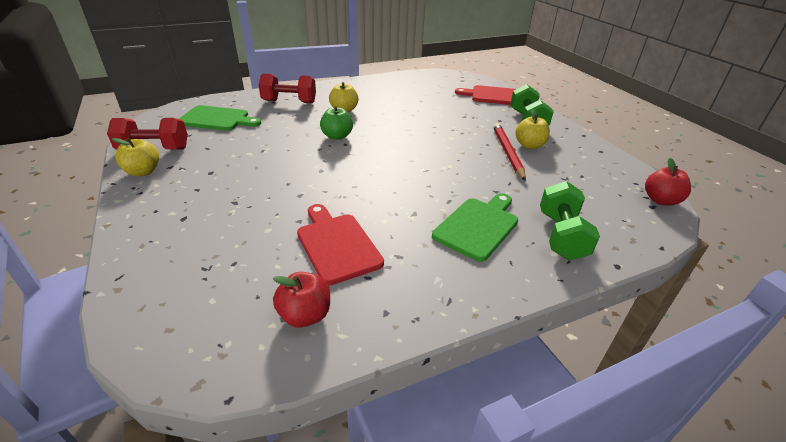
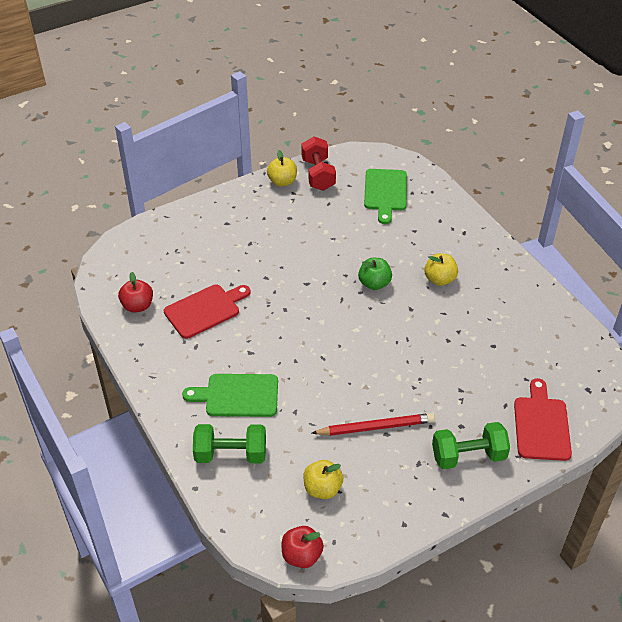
camera: 85 degrees right, 10 degrees up
red dumbbell [258,74,316,103] -> none
green cutting board [432,193,518,262] -> green cutting board turned 150 degrees clockwise [182,374,278,417]
yellow apple [515,109,550,149] -> yellow apple moved to [303,460,343,499]

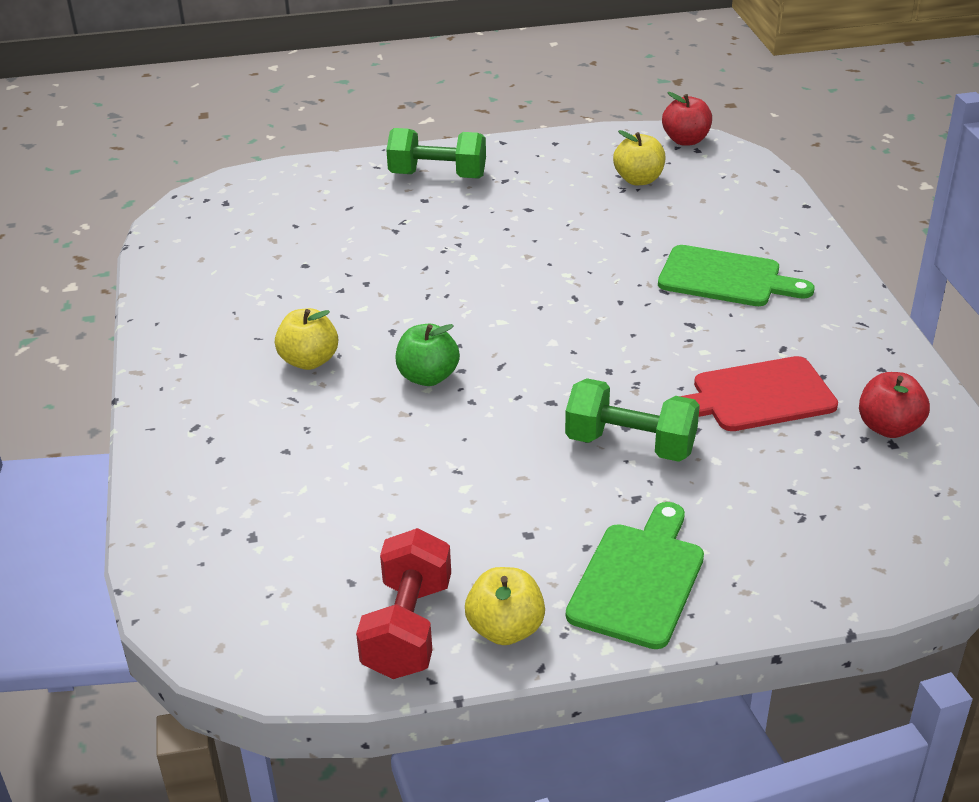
camera: 160 degrees left, 10 degrees down
green dumbbell [193,424,266,463] -> green dumbbell moved to [565,378,700,462]
red pencil [312,413,435,436] -> none
green cutting board [364,169,407,224] -> green cutting board moved to [566,502,704,649]
red cutting board [514,378,572,461] -> none

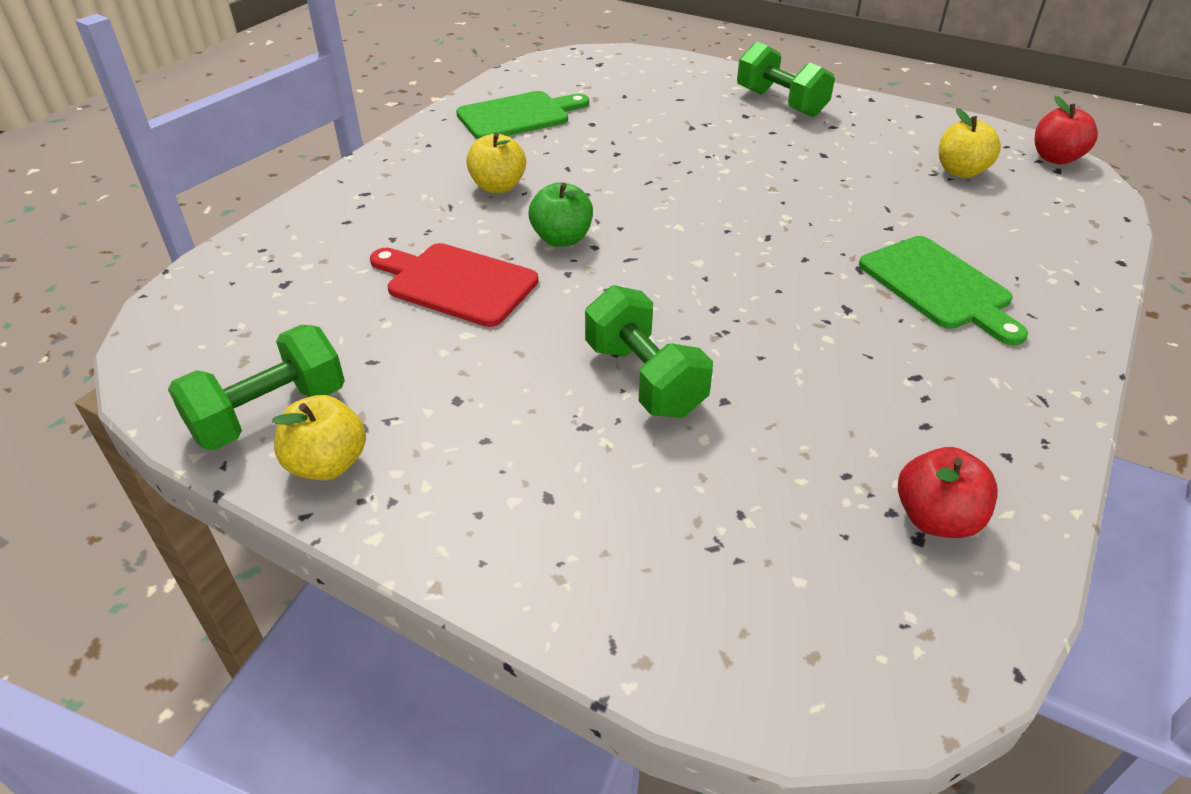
camera: 40 degrees right, 5 degrees up
red dumbbell [356,528,451,679] -> green dumbbell [168,325,345,450]
green cutting board [566,502,704,649] -> green cutting board moved to [456,91,589,140]
red cutting board [680,356,838,431] -> red cutting board moved to [370,243,539,327]

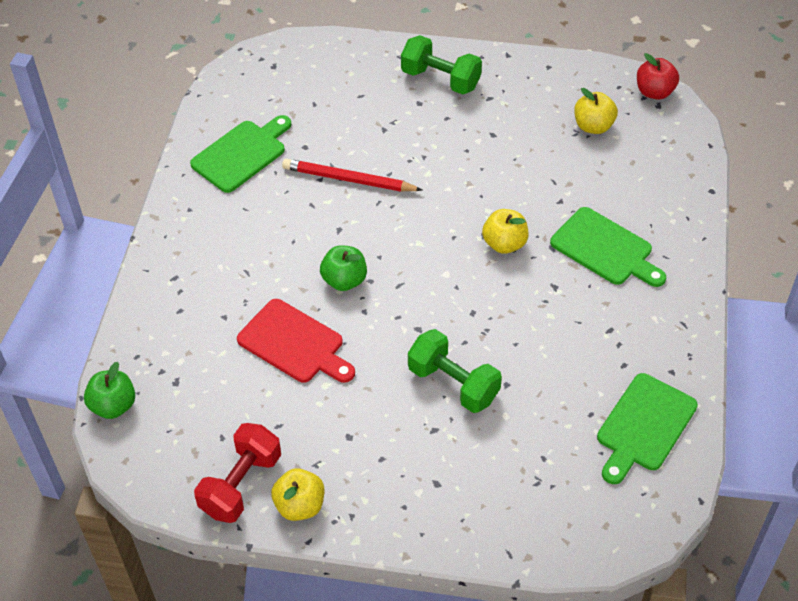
camera: 20 degrees left, 10 degrees up
green dumbbell [168,325,345,450] -> red dumbbell [194,423,281,523]
red cutting board [370,243,539,327] -> red cutting board turned 150 degrees counterclockwise [237,299,355,383]
yellow apple [466,133,526,193] -> yellow apple moved to [482,209,529,254]
red apple [898,447,998,538] -> green cutting board [597,373,698,484]
none -> green apple [84,362,135,419]
none -> red pencil [282,159,422,192]

